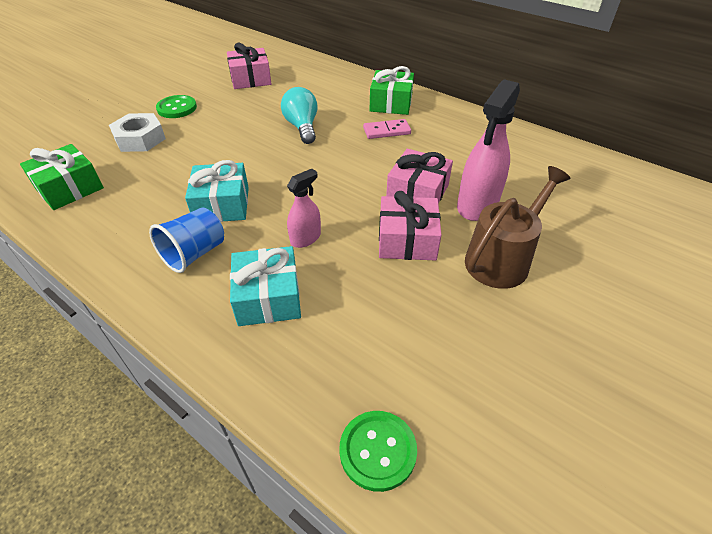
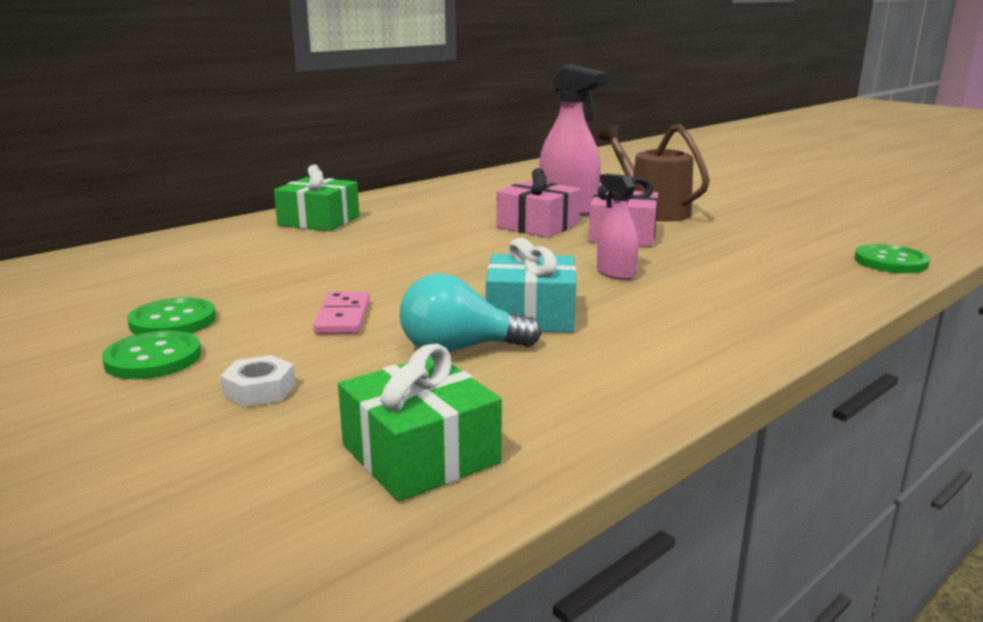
camera: 80 degrees left, 25 degrees down
white nut [109,113,166,152] -> white nut [220,355,295,407], size x0.59
blue cup [149,208,224,273] -> none
pink gift [227,43,272,89] -> none
turquoise gift [230,246,301,326] -> none
turquoise light bulb [281,87,317,144] -> turquoise light bulb moved to [399,273,541,353]
pink domino [363,119,411,139] -> pink domino moved to [313,292,370,334]
none -> green button [127,297,216,335]

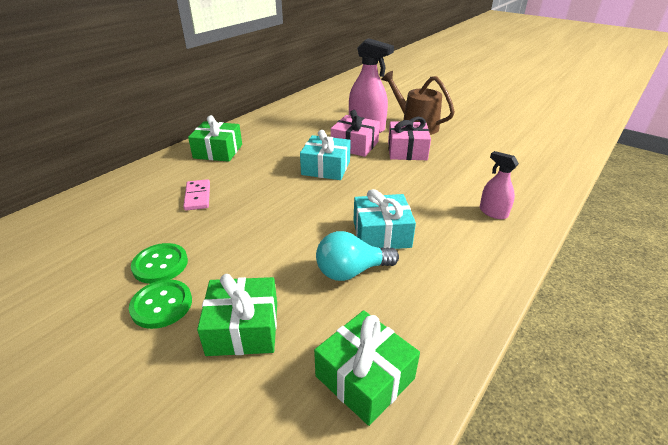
camera: 10 degrees left, 15 degrees up
white nut [220,355,295,407] -> green gift [197,274,277,356]
pink domino [313,292,370,334] -> pink domino moved to [183,179,210,211]
pink spray bottle [597,174,639,280] -> pink spray bottle moved to [480,151,519,219]
green button [855,244,930,273] -> none
none -> turquoise gift [300,130,351,180]

